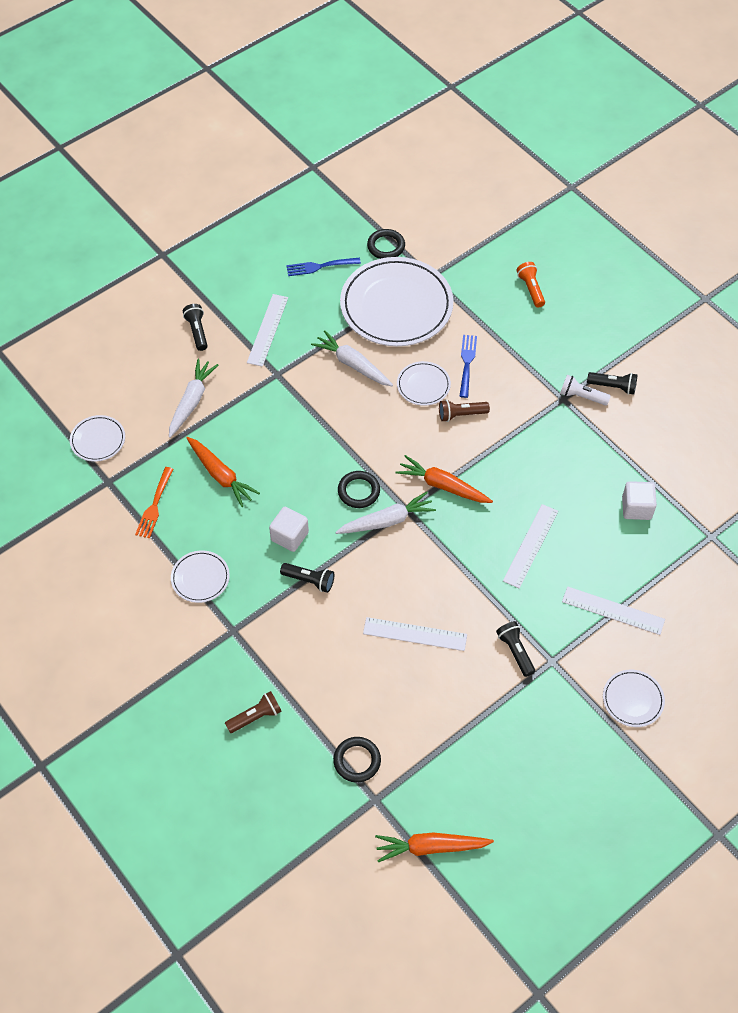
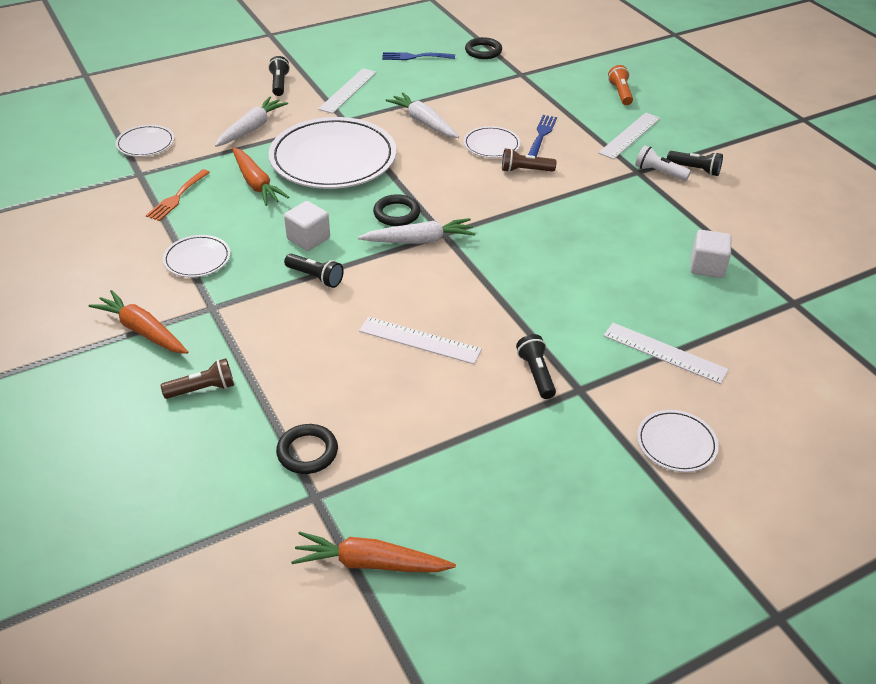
camera: 10 degrees right, 15 degrees down
white plate [340,257,453,346] -> white plate moved to [268,117,396,189]
orange carrot [396,455,493,503] -> orange carrot moved to [88,290,188,354]
white ruler [503,504,558,589] -> white ruler moved to [598,112,661,159]

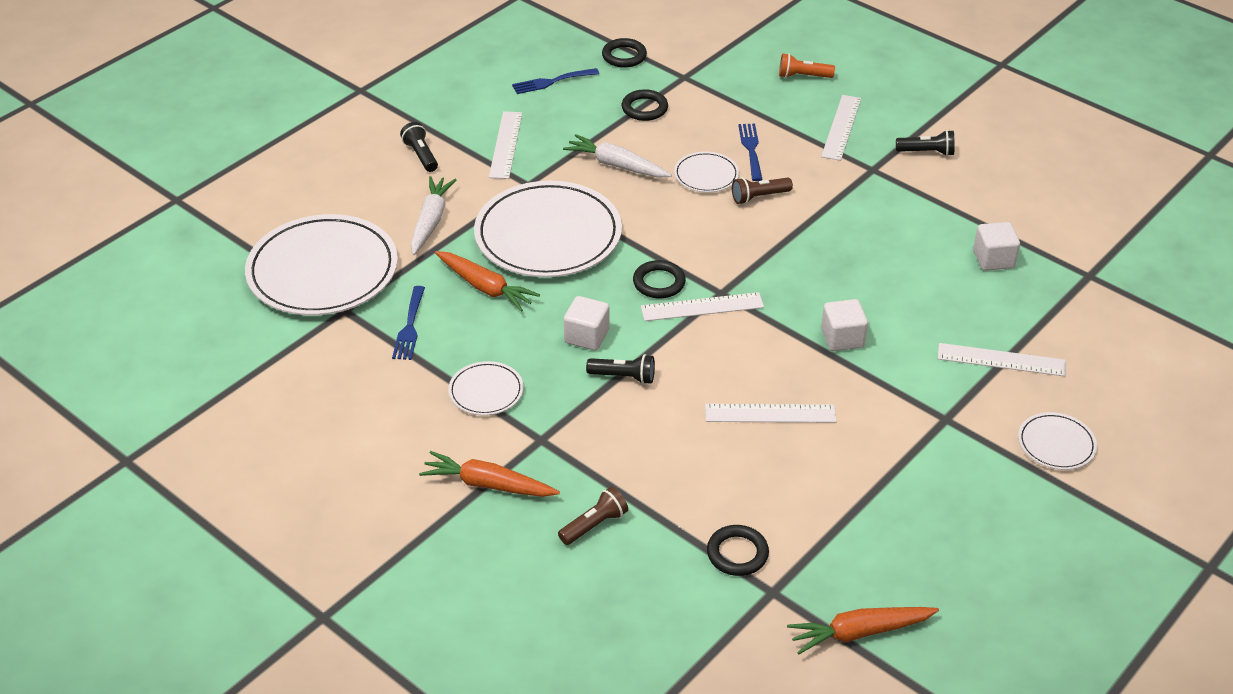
camera: 20 degrees left, 0 degrees up
white plate [115,125,175,157] -> white plate [245,214,398,315], size x2.17
orange fork [146,169,210,221] -> blue fork [392,286,425,360]
white carrot [358,218,476,244] -> white ruler [641,292,764,321]
black flashlight [516,334,556,399] -> none
orange flashlight [608,65,633,105] -> orange flashlight turned 60 degrees counterclockwise [779,53,835,78]
white flashlight [635,145,691,181] -> none
none -> black ring [622,89,668,121]
none -> white cube [821,299,868,351]

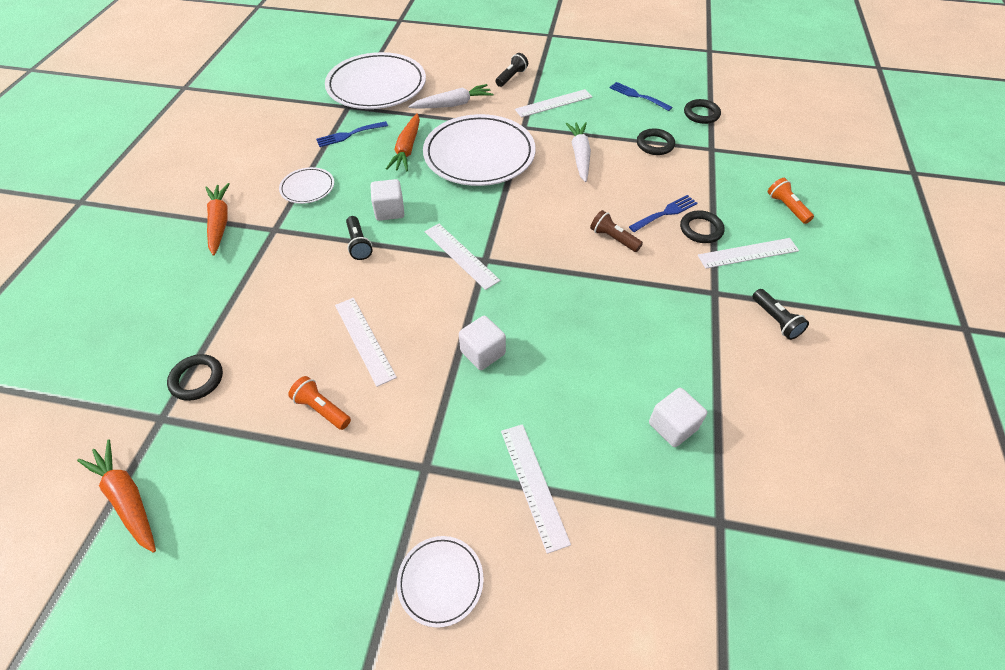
camera: 60 degrees right, 10 degrees up
brown flashlight [558,487,628,545] -> none
black ring [633,260,686,298] -> black ring moved to [680,210,725,243]
white plate [674,151,739,193] -> none
none -> orange flashlight [288,376,351,430]

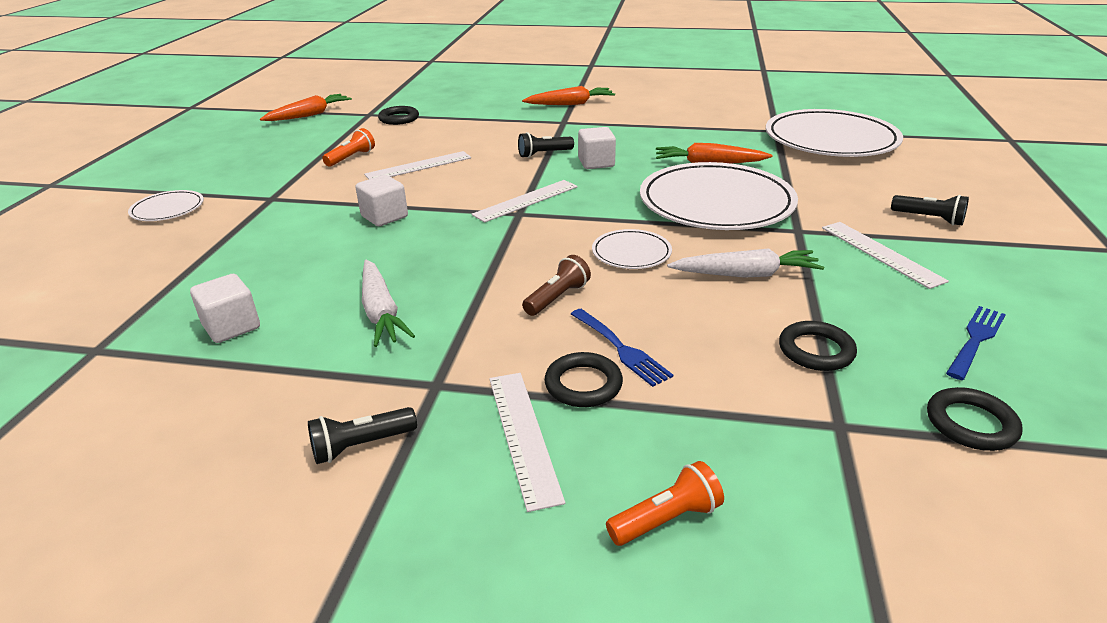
camera: 90 degrees right, 20 degrees down
white plate [279,167,334,204] -> white plate moved to [592,229,672,269]
blue fork [316,121,388,147] -> none
white carrot [409,84,493,109] -> white carrot moved to [362,260,415,347]
white ruler [501,424,571,554] -> none

